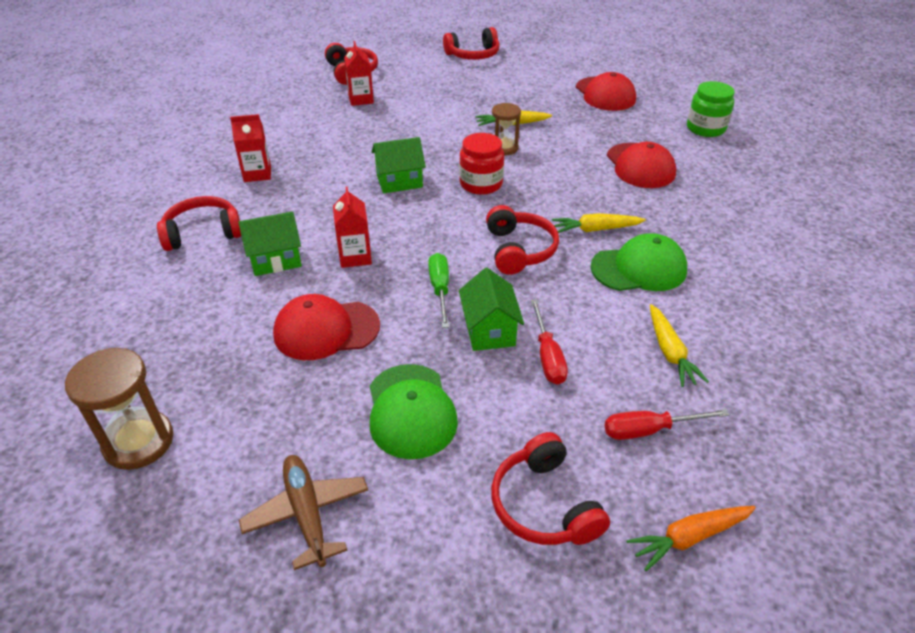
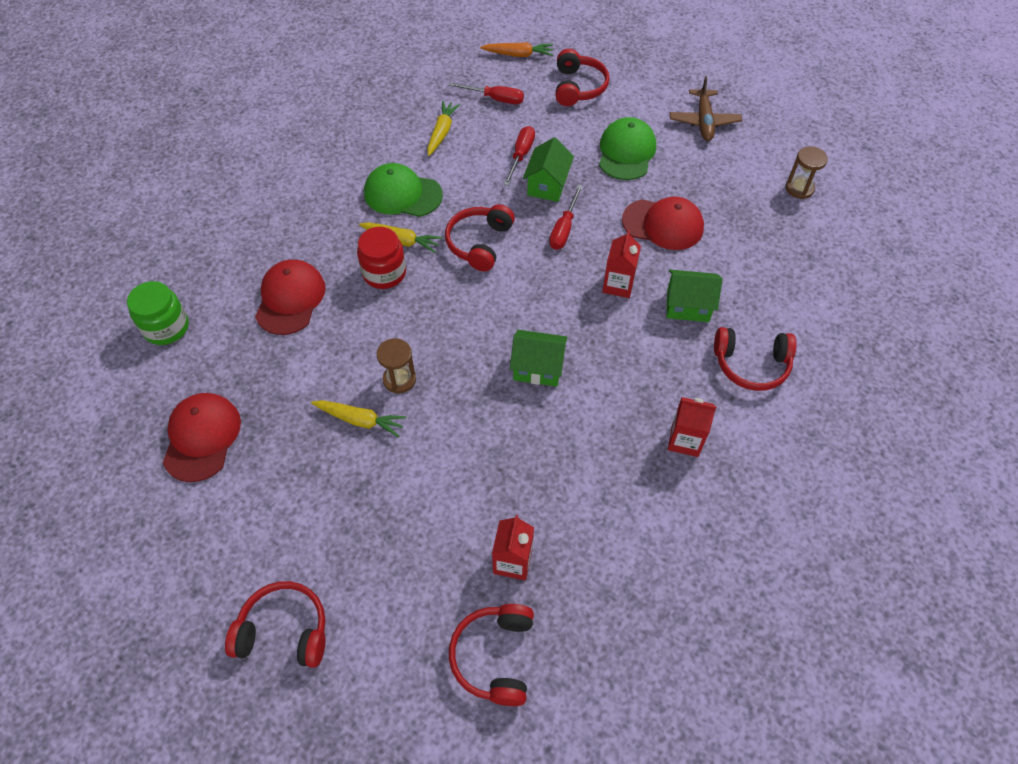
camera: 155 degrees left, 15 degrees up
brown hourglass [65,348,174,470] -> brown hourglass [786,146,828,199], size x0.65
green screwdriver [428,253,449,328] -> red screwdriver [549,185,583,250]
red jar [459,133,504,195] -> red jar moved to [357,227,406,289]

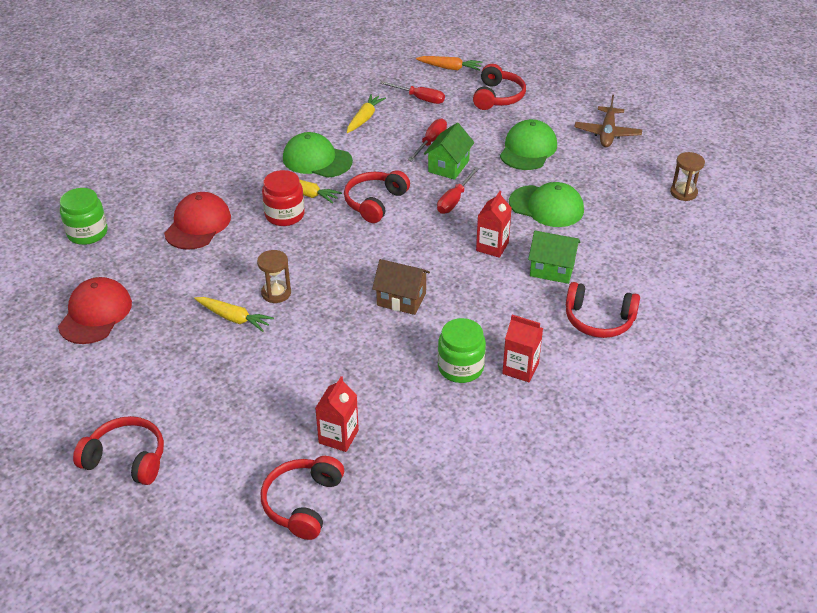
camera: 10 degrees right, 15 degrees down
green house [510,330,567,387] -> brown house [372,259,430,315]
red cap [622,197,704,250] -> green cap [509,182,584,227]
none -> green jar [438,318,486,383]

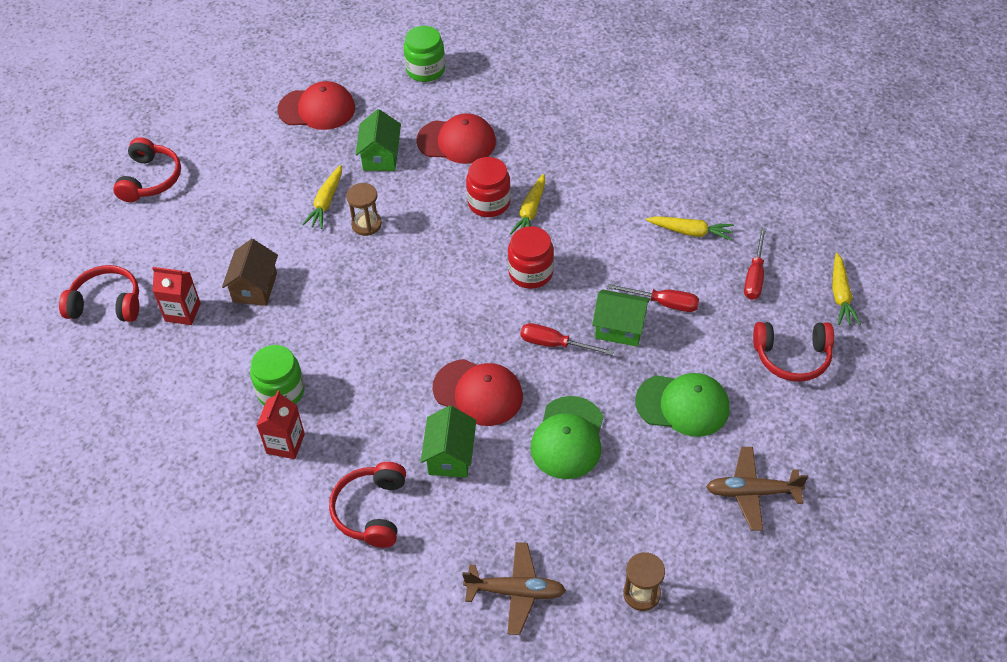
camera: 80 degrees right, 10 degrees up
green cap [283,132,353,178] -> none
red headphones [344,170,410,223] -> red jar [508,226,554,289]
brown house [372,259,430,315] -> brown house moved to [222,239,278,306]
orange carrot [416,56,482,71] -> yellow carrot [832,253,861,325]
red carton [476,191,512,258] -> red cap [433,359,523,426]
none -> green house [355,109,401,171]
none -> brown plane [462,542,566,635]

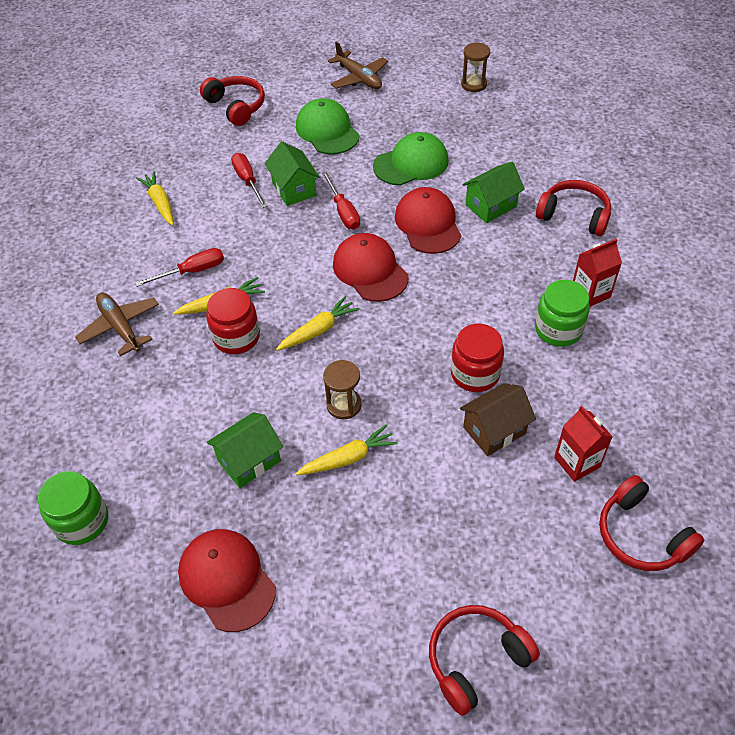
camera: 130 degrees left, 0 degrees up
red headphones [329,462,406,548] -> red headphones turned 120 degrees counterclockwise [536,180,611,236]
red cap [417,113,496,164] -> red cap moved to [333,233,409,302]
brown plane [462,542,566,635] -> brown plane moved to [75,292,159,356]
red jar [508,226,554,289] -> red jar moved to [451,324,504,392]
red screwdriver [744,228,766,300] -> red screwdriver moved to [135,248,224,287]
yellow carrot [832,253,861,325] -> yellow carrot moved to [276,296,359,351]

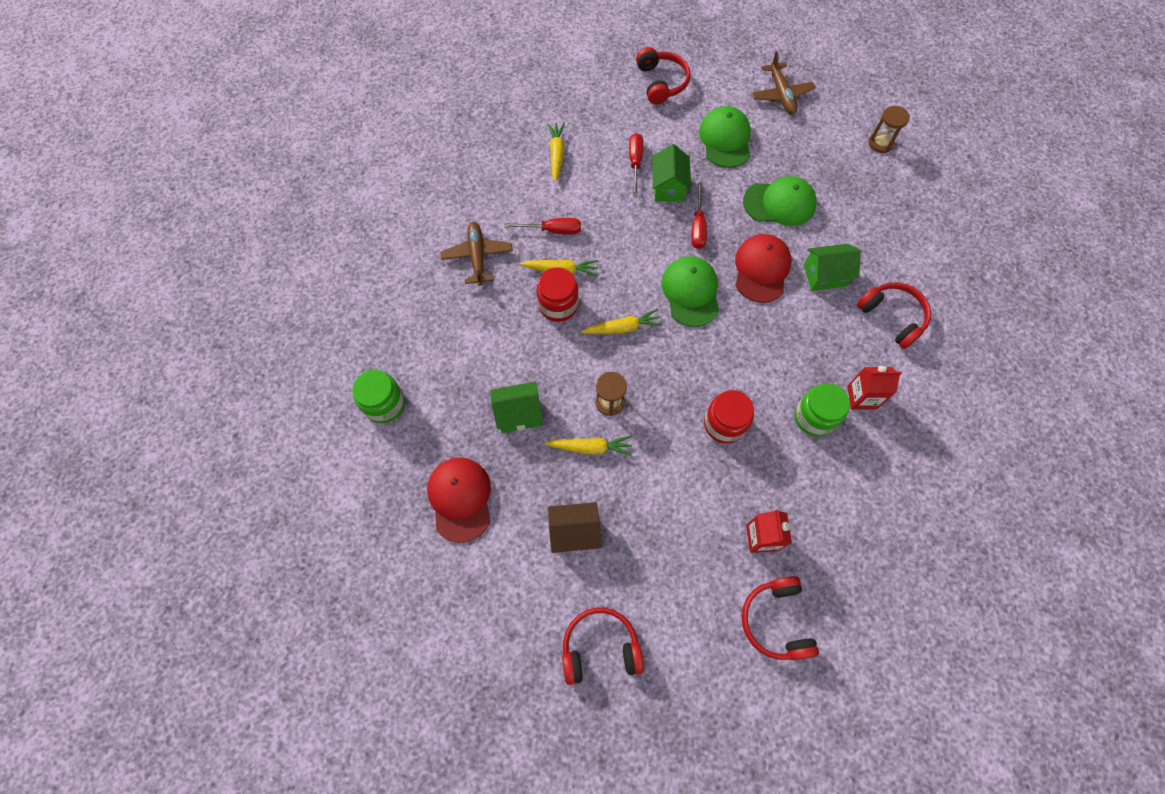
camera: 25 degrees right, 15 degrees up
red cap [333,233,409,302] -> green cap [662,256,719,327]
brown house [460,383,536,456] -> brown house moved to [548,502,601,553]

